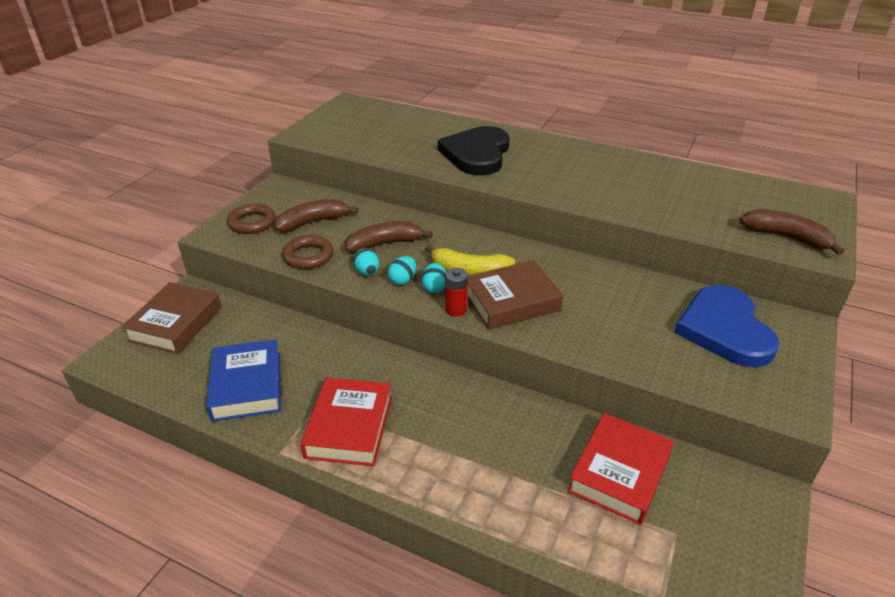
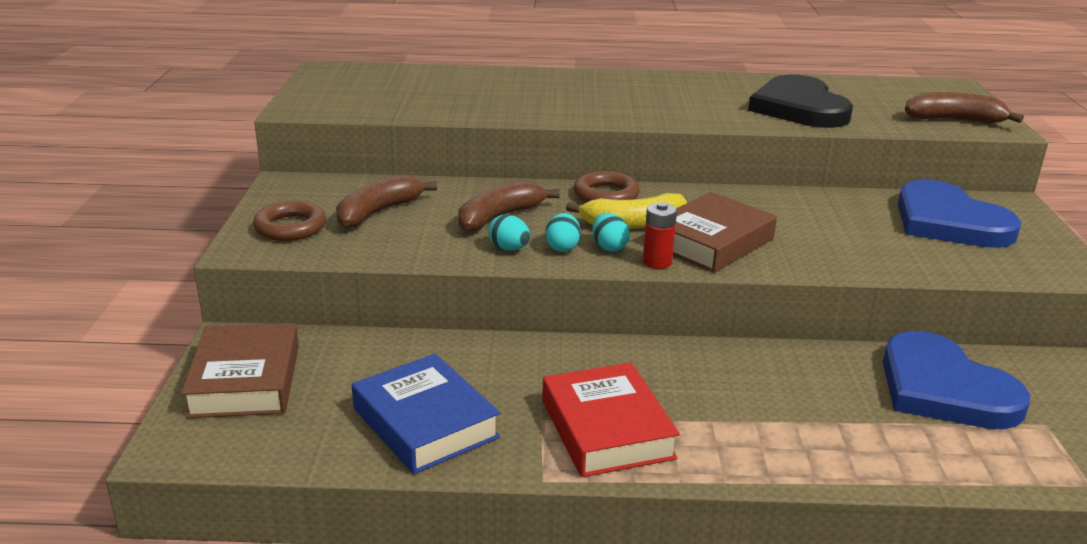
camera: 25 degrees left, 10 degrees down
brown ring [282,235,334,269] -> brown ring moved to [574,171,640,203]
black heart [438,126,509,176] -> black heart moved to [748,74,853,128]
red book [567,413,674,525] -> blue heart [883,331,1030,429]

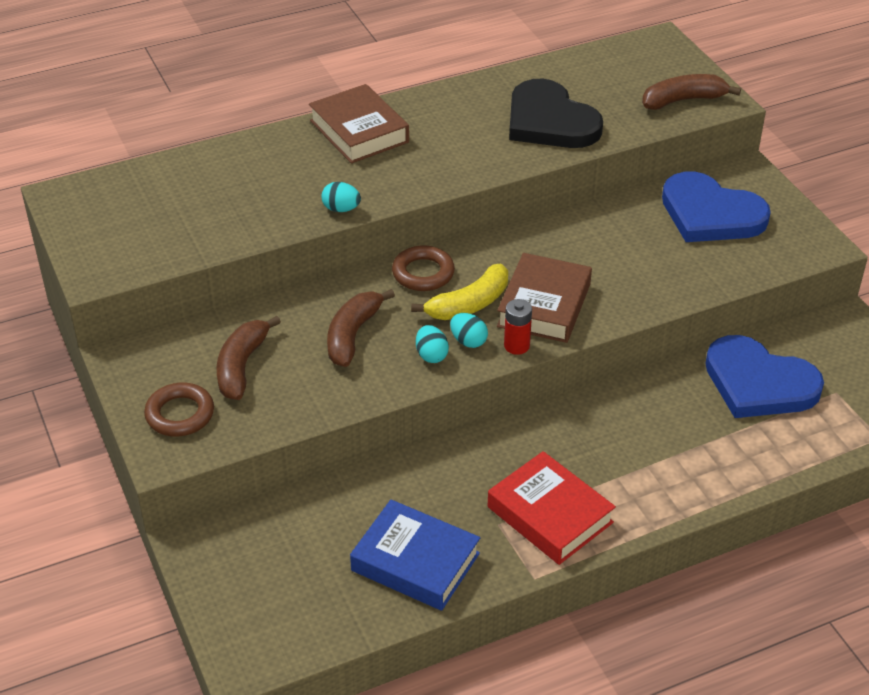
camera: 25 degrees left, 15 degrees up
brown book [181,323,299,418] -> brown book moved to [309,84,409,163]
turquoise egg [488,214,530,251] -> turquoise egg moved to [321,182,361,212]

